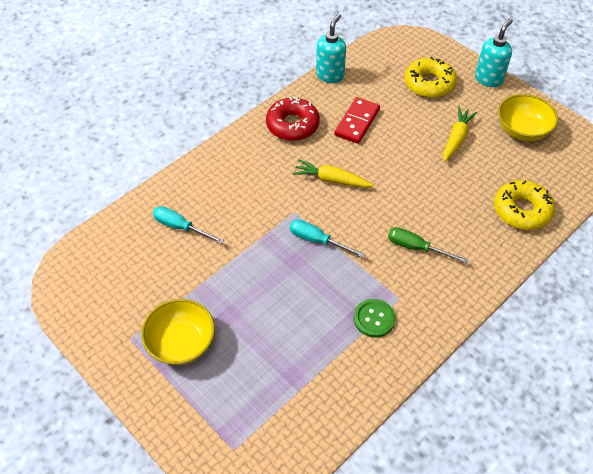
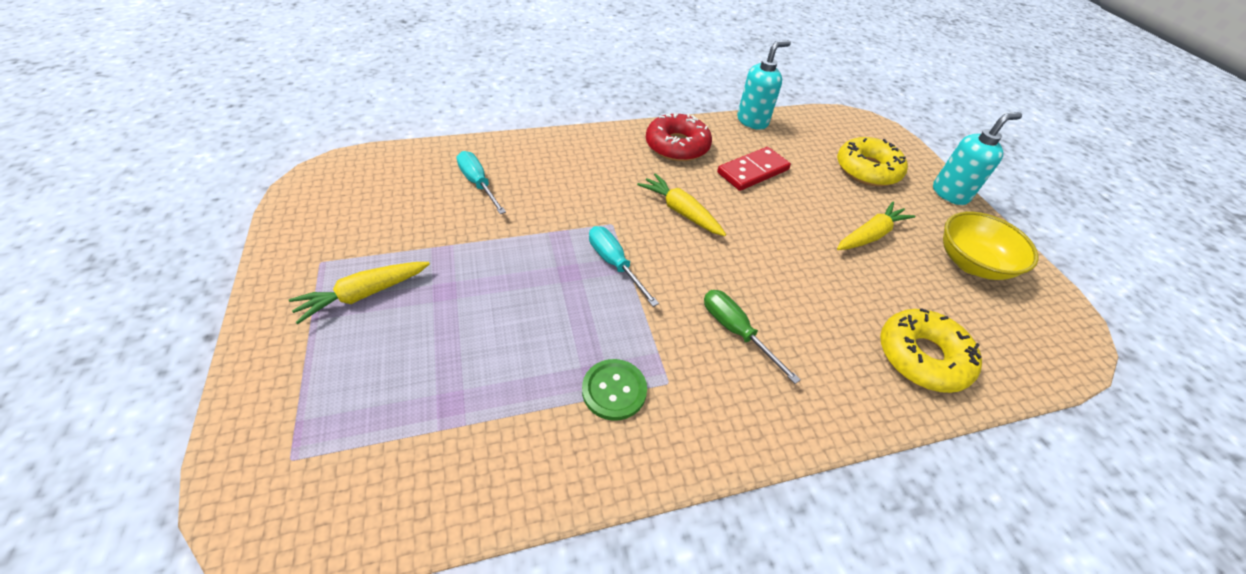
camera: 25 degrees right, 5 degrees down
yellow bowl [141,299,215,365] -> yellow carrot [289,262,430,324]

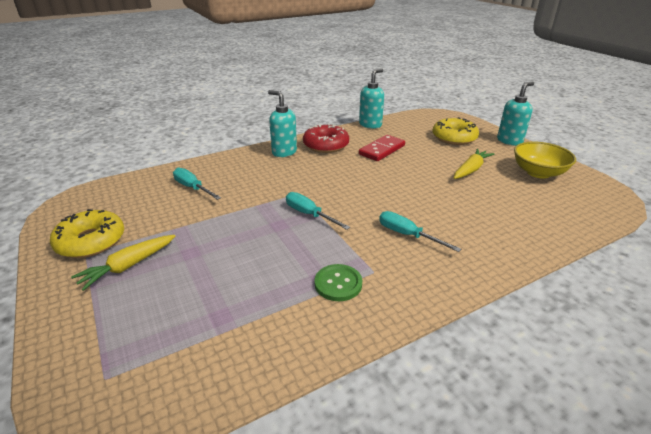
camera: 10 degrees left, 15 degrees down
yellow carrot [637,173,726,236] -> none
green screwdriver [704,290,801,384] -> turquoise screwdriver [379,211,461,252]
yellow donut [880,308,982,393] -> yellow donut moved to [50,209,124,258]
none -> turquoise soap dispenser [268,90,297,157]

